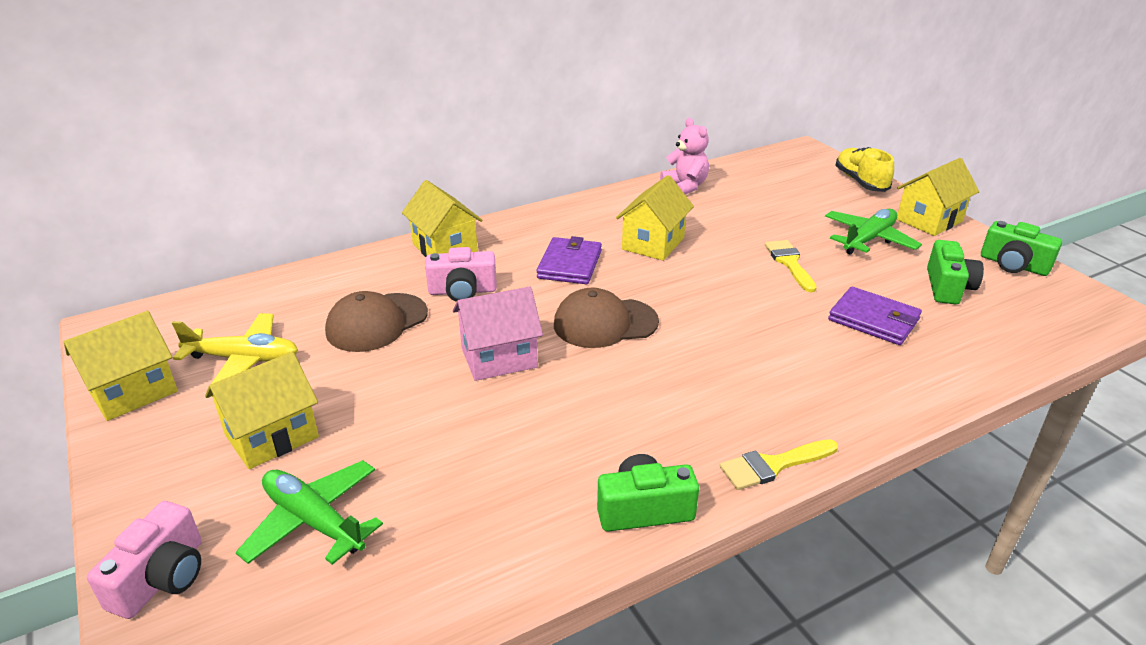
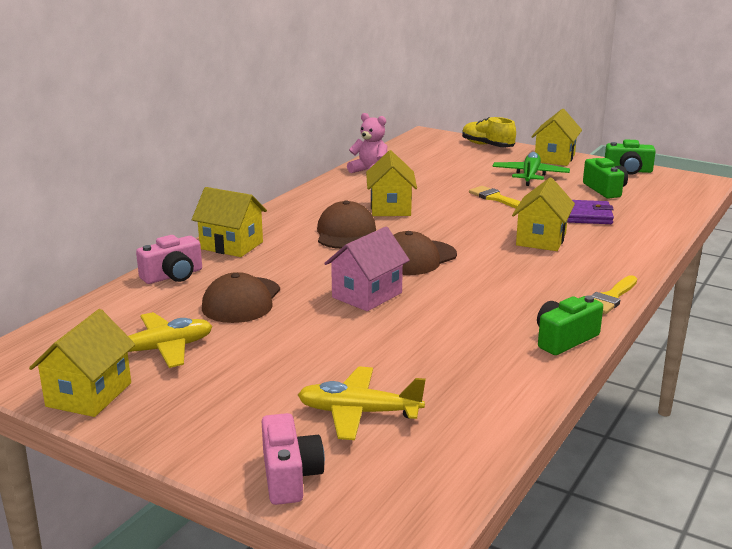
camera: 30 degrees left, 10 degrees down
yellow house [205,352,319,469] -> yellow house moved to [512,177,575,251]
green plane [236,460,383,565] -> yellow plane [298,367,426,440]
pink camera [425,247,497,302] -> pink camera moved to [136,235,202,284]
purple wallet [536,236,602,284] -> brown cap [317,200,376,249]

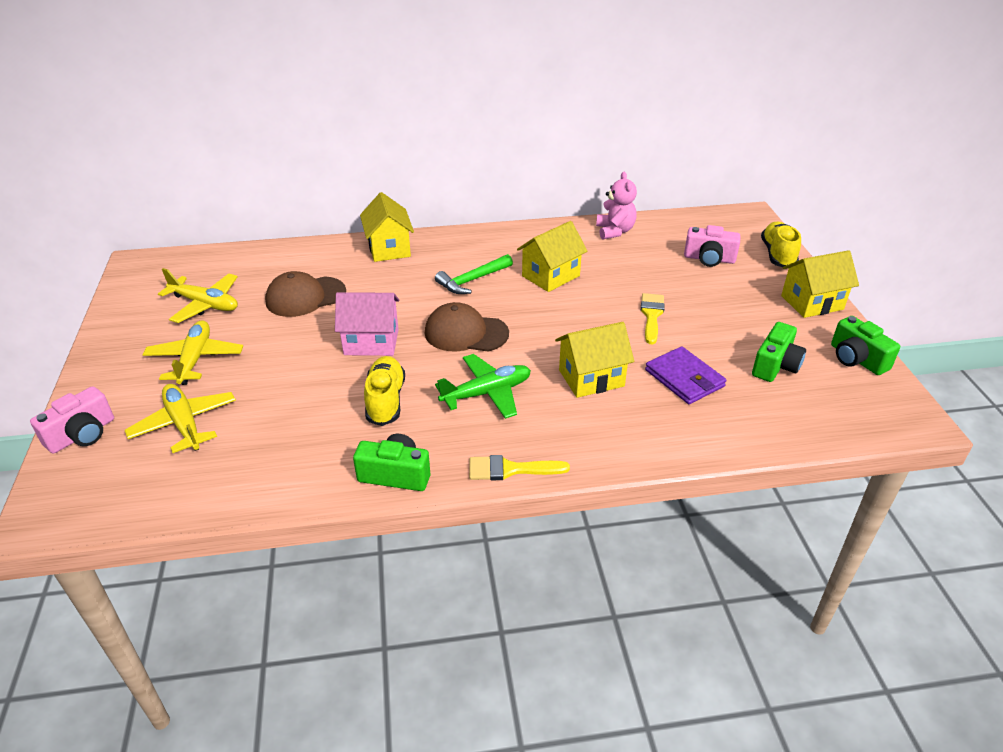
camera: 50 degrees right, 15 degrees up
yellow house [29,309,135,417] -> none
pink camera [136,235,202,284] -> pink camera moved to [684,225,741,267]
brown cap [317,200,376,249] -> green hammer [435,254,513,294]
green plane [493,152,570,186] -> green plane moved to [435,354,531,419]
none -> yellow plane [142,320,243,385]
none -> yellow shoe [364,356,405,426]

